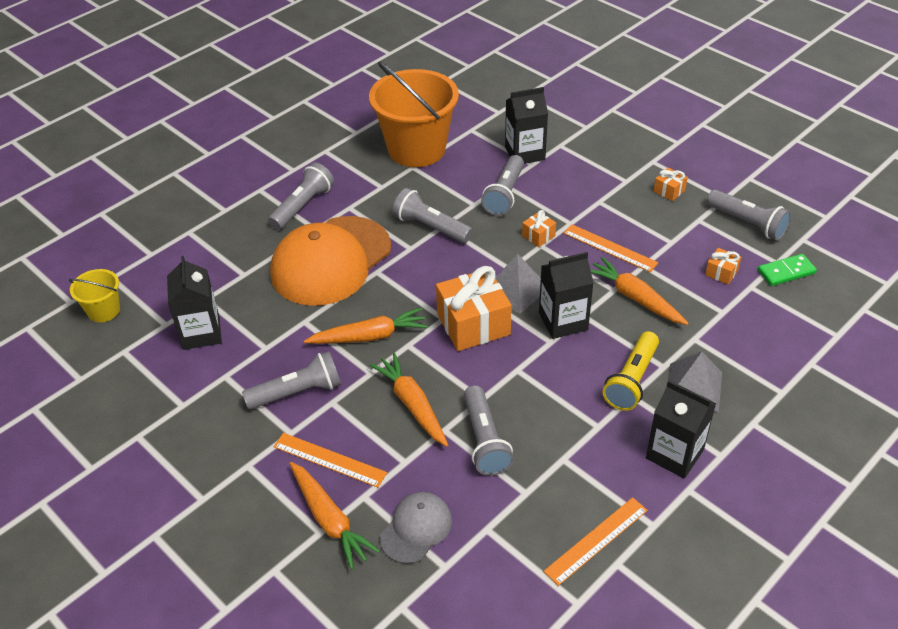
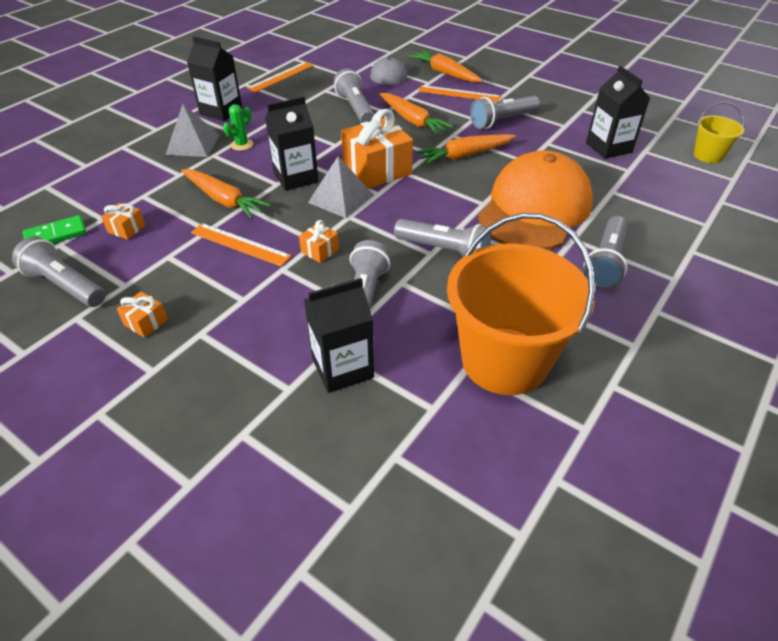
camera: 170 degrees right, 0 degrees up
yellow flashlight [603,331,659,411] -> green cactus [223,104,253,151]

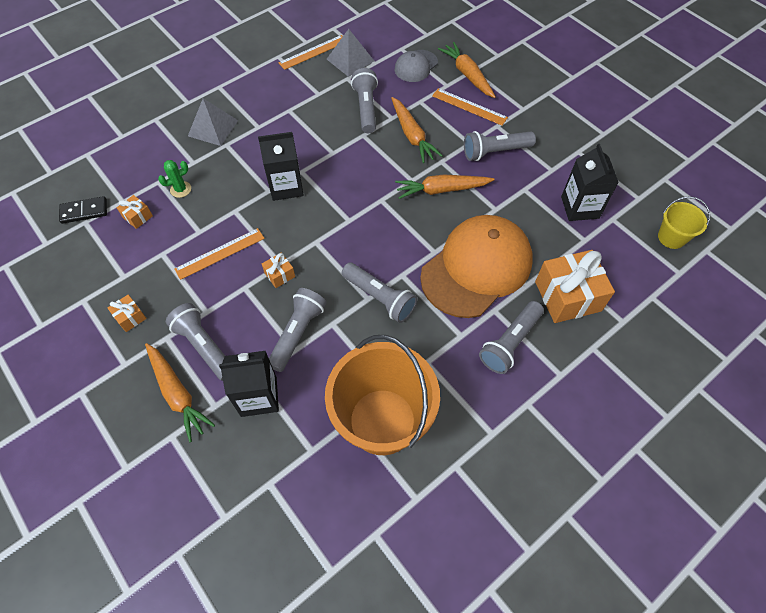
camera: 15 degrees right, 15 degrees up
grey flashlight [12,236,105,307] -> grey flashlight moved to [166,303,225,381]
green domino [23,215,86,244] -> black domino [59,196,107,224]
orange carrot [181,169,271,219] -> orange carrot moved to [145,343,215,442]
black carton [187,36,242,121] -> none
orange ruler [191,223,292,266] -> orange ruler turned 75 degrees counterclockwise [174,228,265,280]
green cactus [223,104,253,151] -> green cactus moved to [158,160,191,198]
grey pyramid [308,156,373,218] -> grey pyramid moved to [327,29,374,77]
orange gift [341,109,413,189] -> orange gift moved to [535,250,615,323]

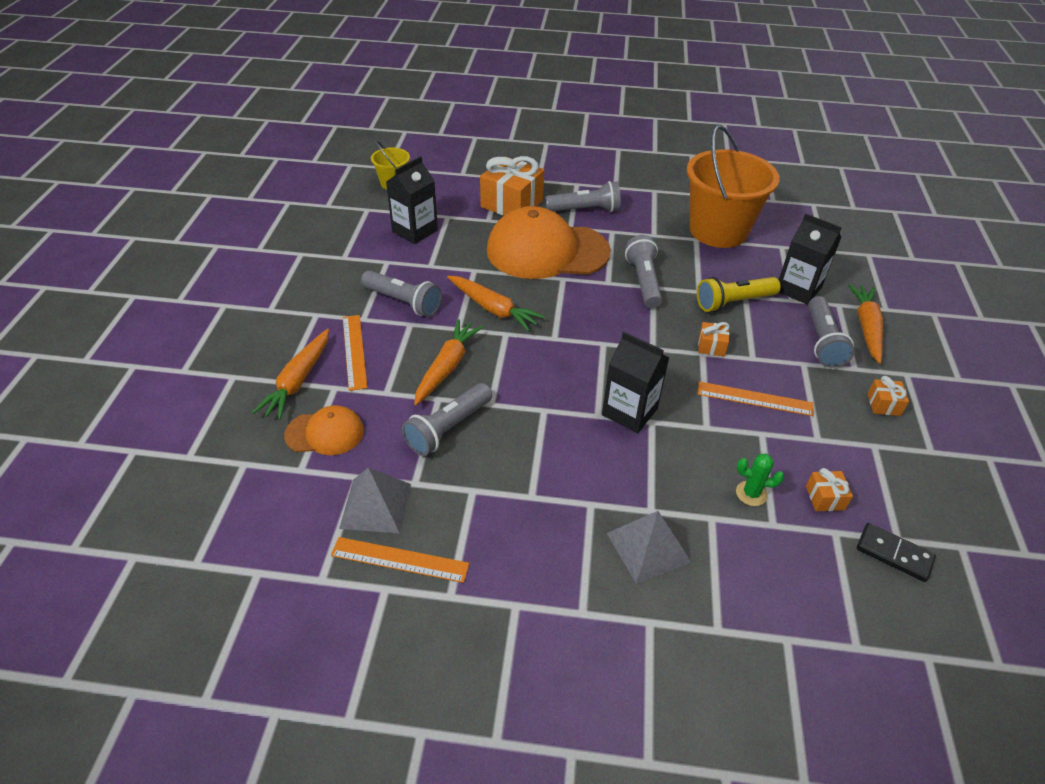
camera: 135 degrees left, 15 degrees down
grey flashlight [269,288,326,372] -> yellow flashlight [697,277,781,312]
grey cap [395,50,438,82] -> orange cap [284,405,364,455]

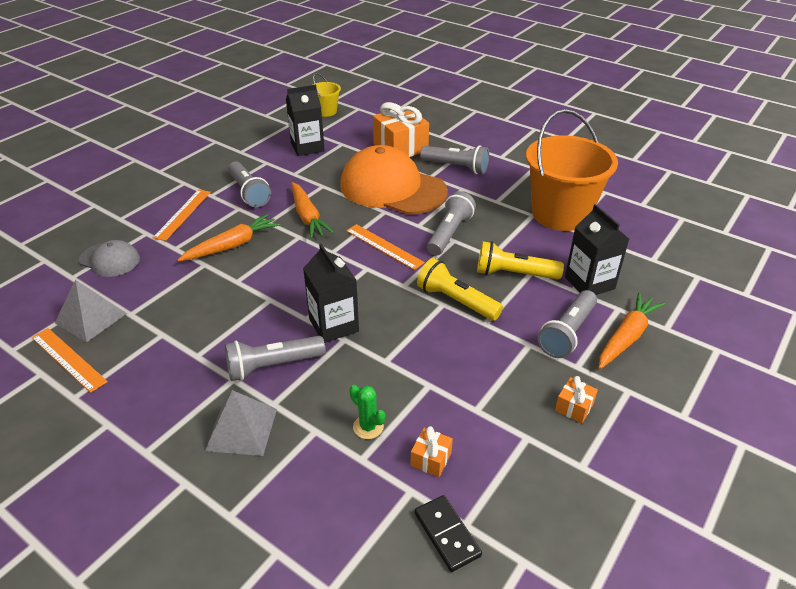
camera: 30 degrees right, 5 degrees down
orange carrot [252,329,329,420] -> none
orange cap [284,405,364,455] -> grey cap [79,240,140,277]
grey flashlight [402,383,492,456] -> grey flashlight moved to [225,336,325,381]
orange ruler [697,381,814,416] -> orange ruler moved to [346,224,425,270]
orange gift [698,322,730,357] -> yellow flashlight [417,258,503,321]

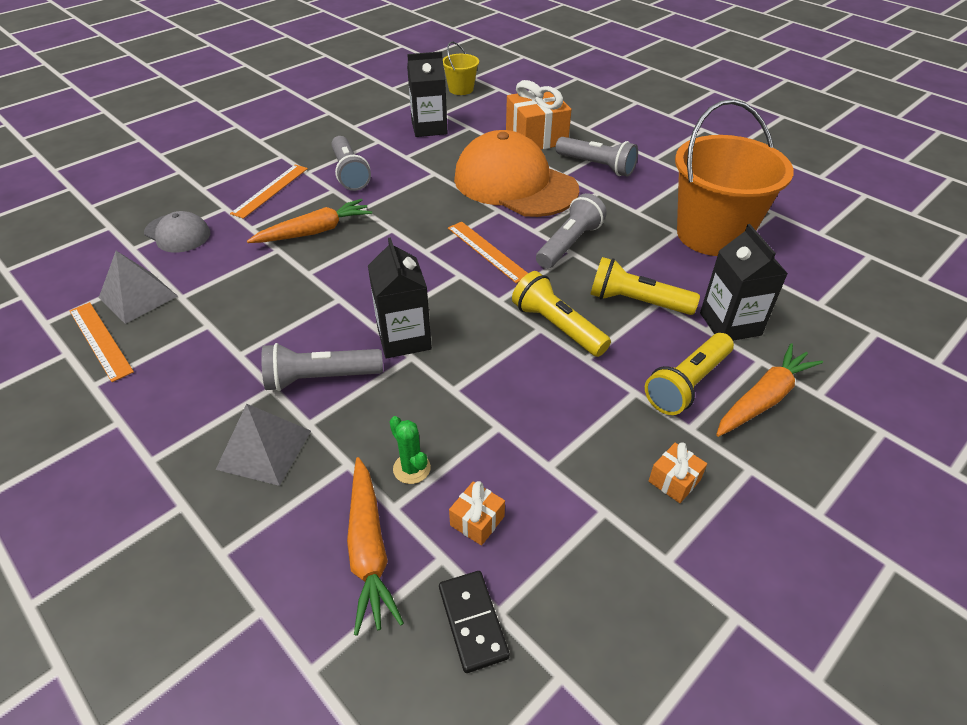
camera: 10 degrees right, 5 degrees up
orange carrot [291,182,334,239] -> orange carrot moved to [347,457,404,636]
grey flashlight [537,290,597,358] -> yellow flashlight [645,333,734,415]

